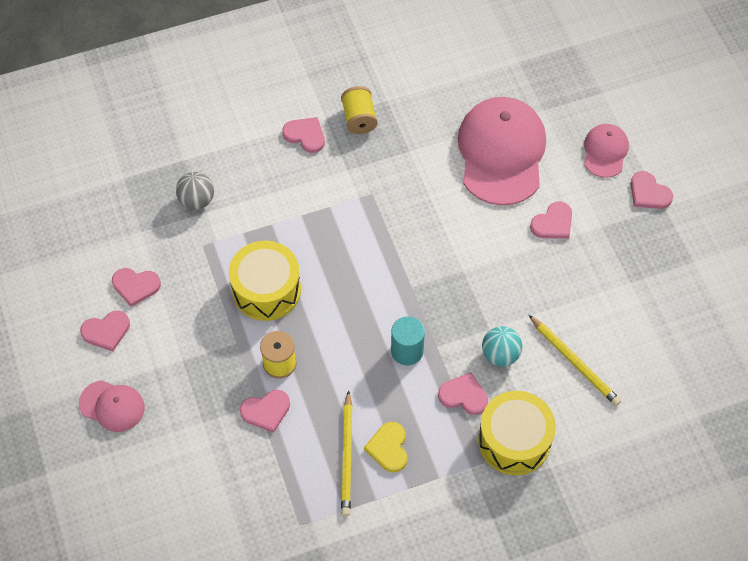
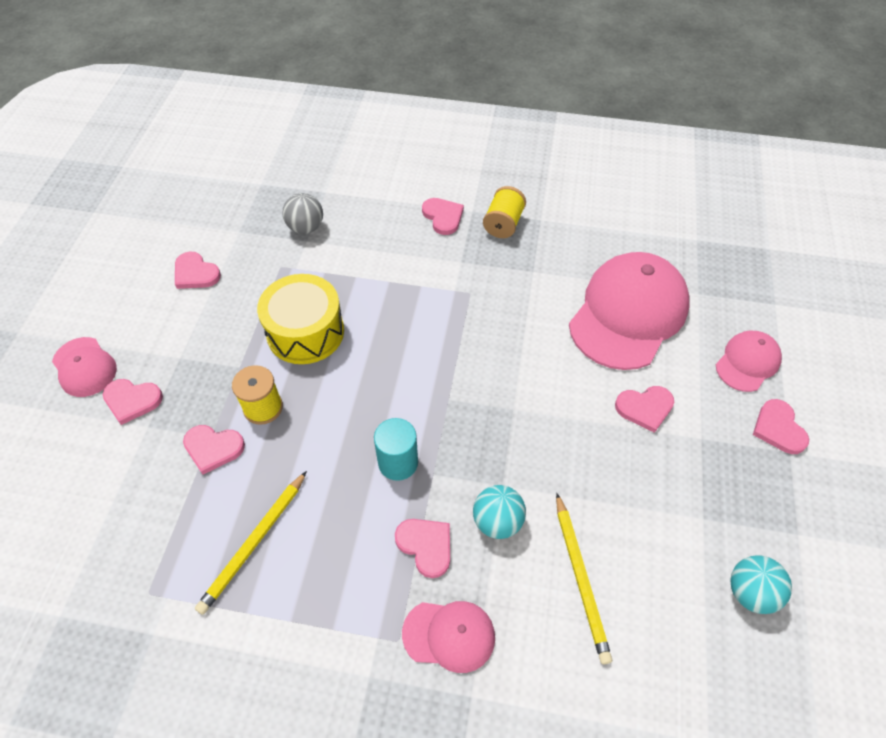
camera: 30 degrees right, 5 degrees down
pink heart [80,310,130,351] -> pink heart moved to [103,379,163,425]
yellow heart [364,422,407,473] -> none
yellow drum [478,391,556,475] -> pink cap [402,601,495,673]
none -> turquoise ball [730,555,792,614]

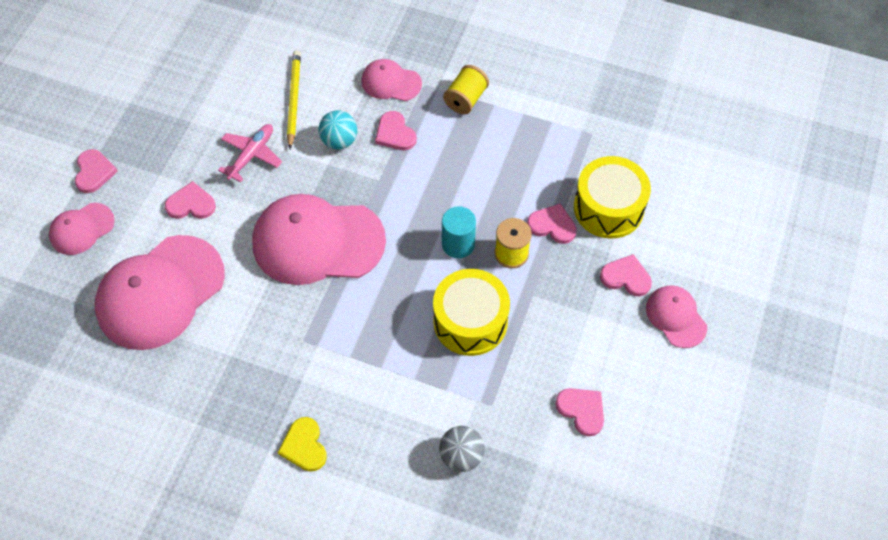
camera: 170 degrees left, 5 degrees up
yellow pencil [195,471,307,615] -> none
turquoise cylinder [374,418,418,481] -> turquoise cylinder moved to [442,206,476,258]
pink heart [422,198,464,235] -> yellow heart [278,417,327,472]
yellow spool [483,186,526,238] -> yellow spool moved to [443,65,489,114]
turquoise ball [730,555,792,614] -> none
none -> pink plane [218,124,282,182]
none -> pink cap [252,194,386,285]
none -> yellow drum [574,156,651,238]

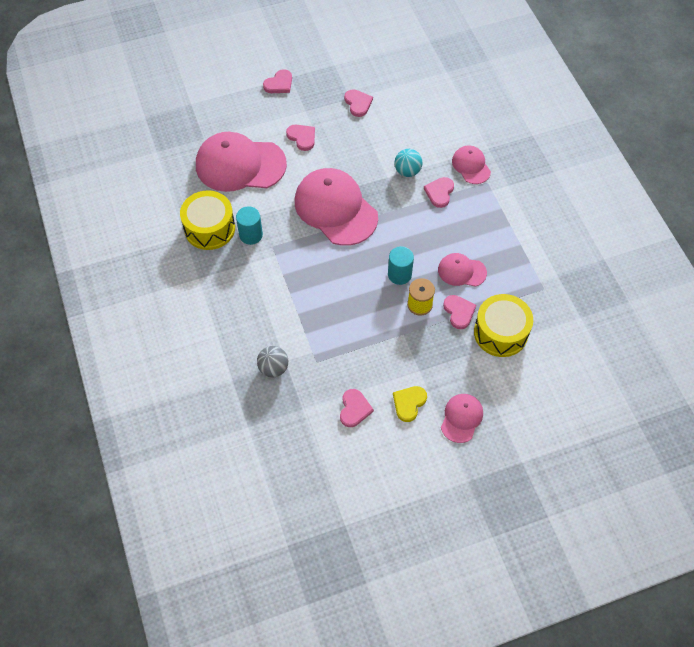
camera: 50 degrees right, 0 degrees up
pink cap [49,203,115,255] -> pink cap moved to [438,253,487,287]
pink plane [218,124,282,182] -> none
yellow heart [278,417,327,472] -> yellow heart moved to [393,386,427,422]
yellow pencil [287,50,301,149] -> none
yellow drum [433,269,510,356] -> yellow drum moved to [180,190,235,250]
yellow spool [443,65,489,114] -> none
pink heart [600,254,652,296] -> pink heart moved to [344,89,373,117]
none -> turquoise cylinder [236,206,263,245]

